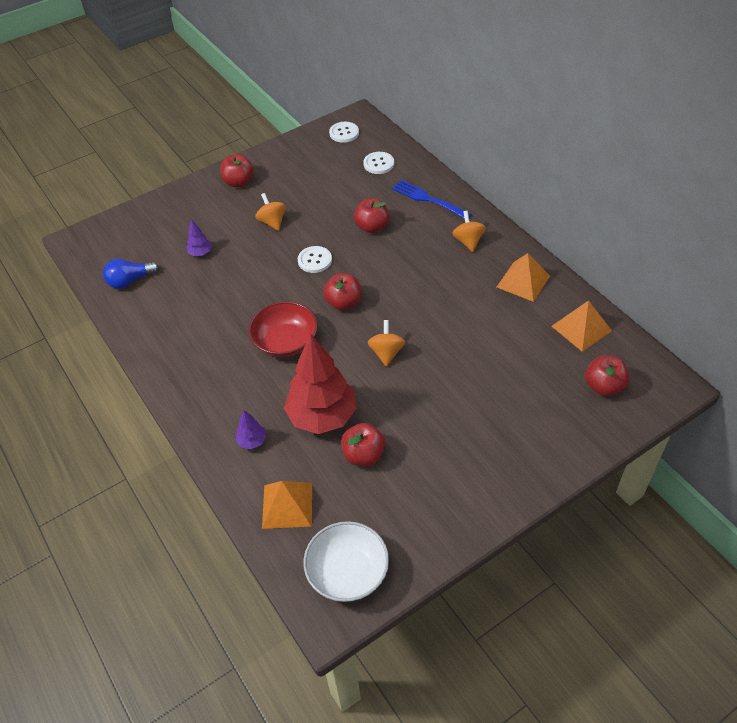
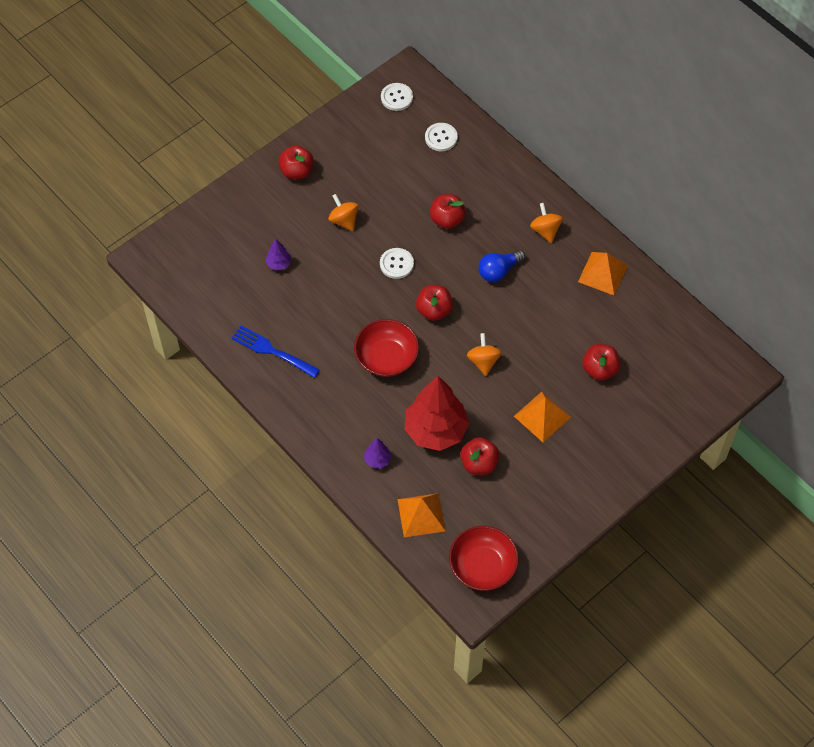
camera: 10 degrees left, 10 degrees up
blue light bulb [103,259,159,289] -> blue light bulb moved to [479,250,525,282]
white bowl [303,521,389,602] -> red bowl [449,526,519,591]
blue fork [392,180,472,219] -> blue fork moved to [231,325,320,378]
orange pyramid [552,300,612,352] -> orange pyramid moved to [514,392,571,442]
red apple [585,355,629,396] -> red apple moved to [583,344,620,381]

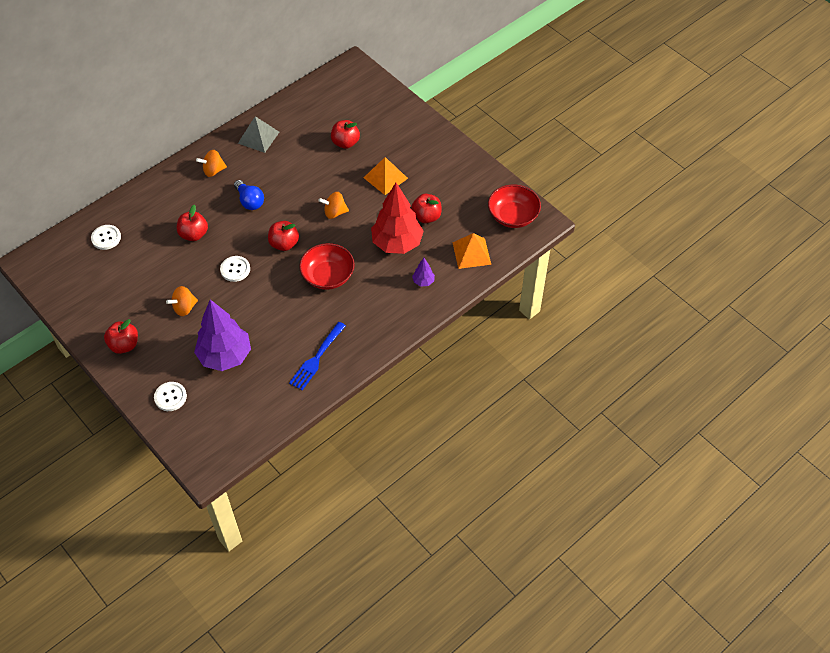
camera: 90 degrees left, 5 degrees down
purple tree [265,239,291,271] -> purple tree [194,299,251,371], size x2.36
white button [381,83,413,111] -> white button moved to [154,382,187,411]
orange pyramid [578,252,628,295] -> grey pyramid [238,116,279,153]

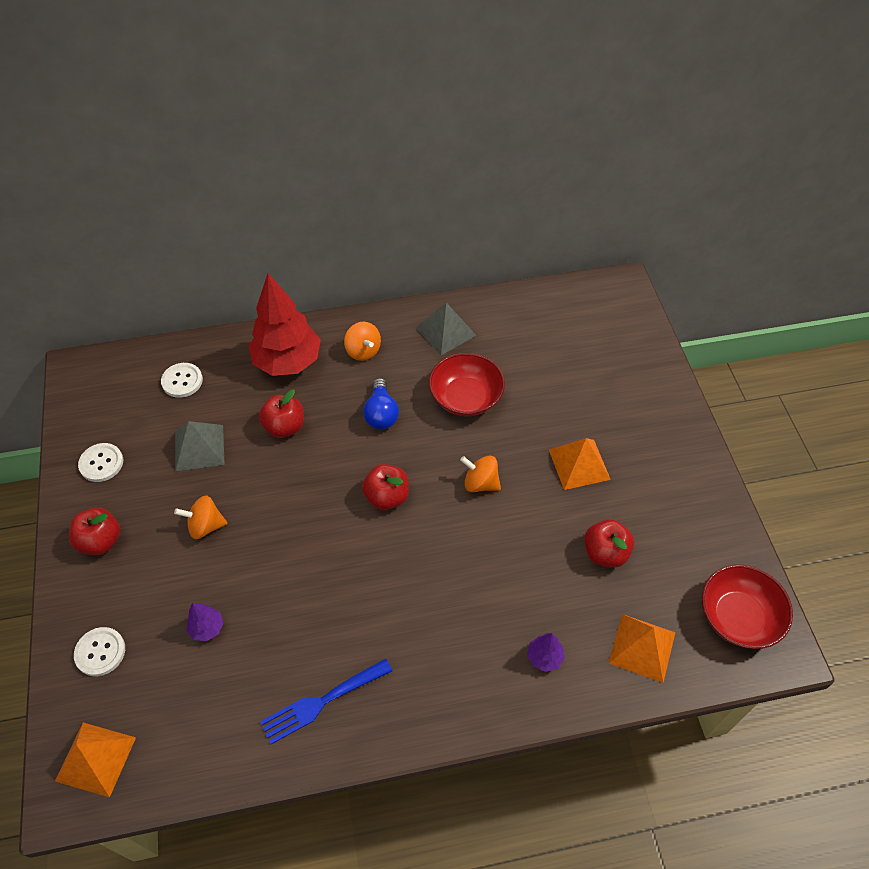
camera: 30 degrees right, 0 degrees up
purple tree [194,299,251,371] -> purple tree [187,603,224,641], size x0.42
orange spinning top [196,150,227,177] -> orange spinning top turned 135 degrees counterclockwise [344,322,381,361]
white button [220,256,250,282] -> white button moved to [78,443,123,482]
red bowl [299,243,355,290] -> red bowl moved to [429,353,505,416]
red apple [331,120,360,149] -> none
red tree [371,183,424,254] -> red tree moved to [248,273,321,376]
none -> orange pyramid [55,723,136,797]
none -> grey pyramid [175,421,225,471]

